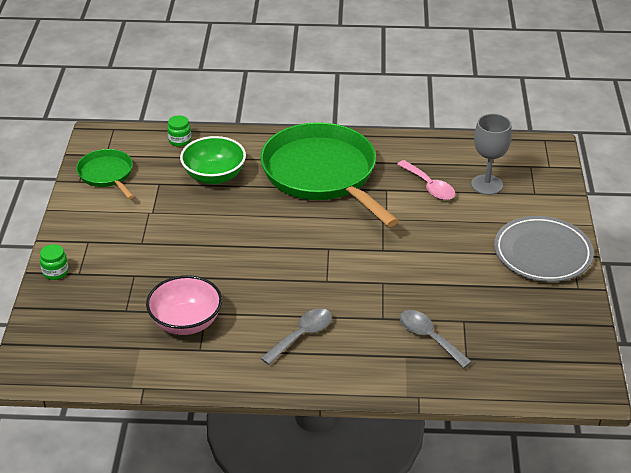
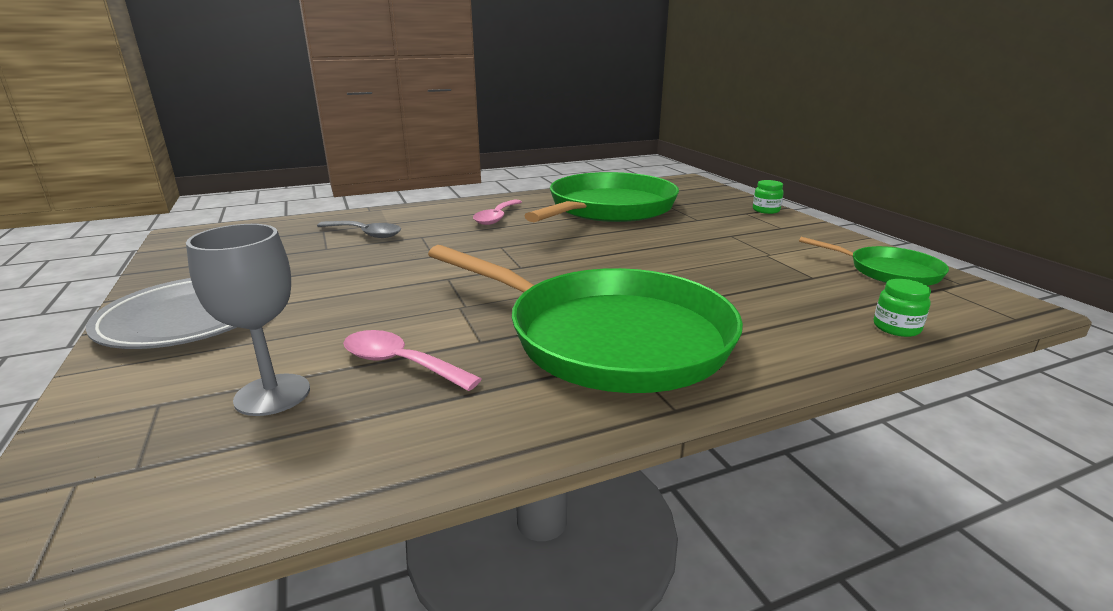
camera: 155 degrees right, 15 degrees down
pink bowl [146,275,222,335] -> green pan [524,172,679,222]
green bowl [180,136,246,184] -> none
grey spoon [260,308,332,365] -> pink spoon [473,199,522,225]

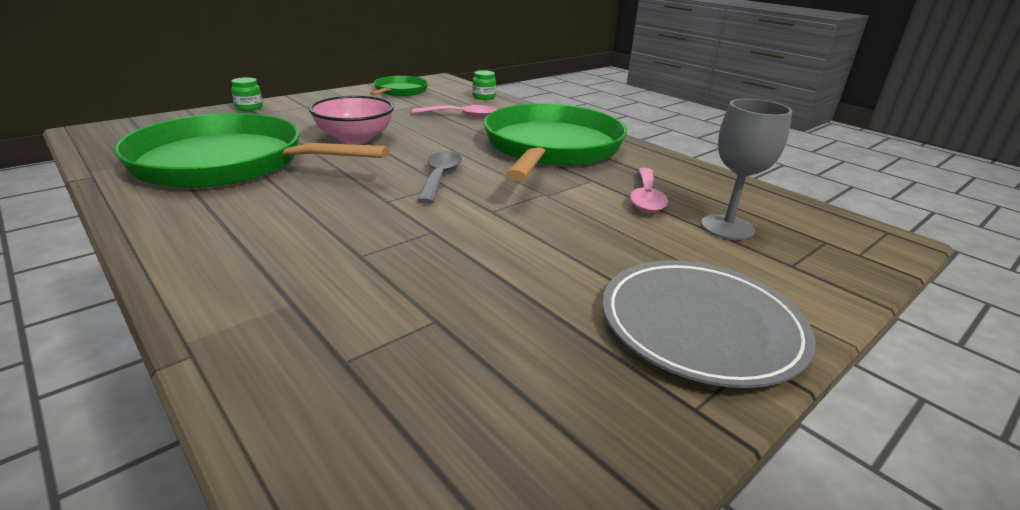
camera: 110 degrees left, 5 degrees up
grey spoon [317,221,401,238] -> grey spoon moved to [417,151,462,204]
pink spoon [473,199,522,225] -> pink spoon moved to [412,105,497,117]
none -> pink bowl [309,96,394,144]

